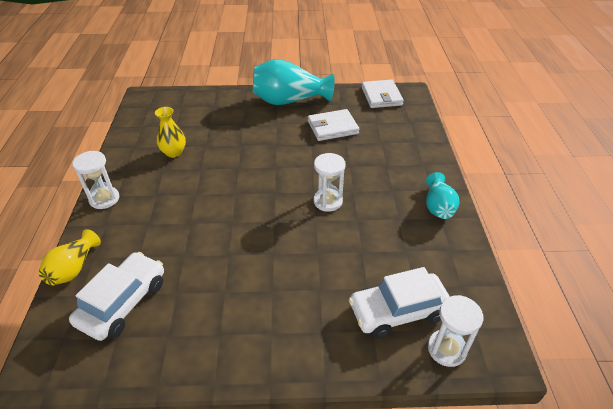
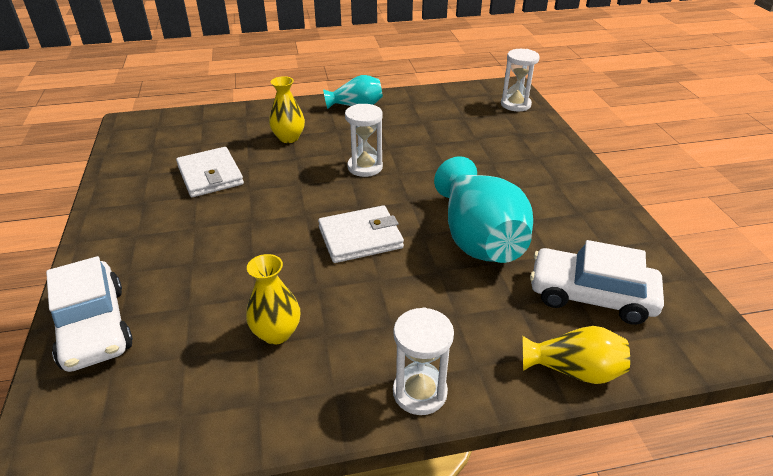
camera: 100 degrees left, 5 degrees down
turquoise vase [253,59,335,105] -> turquoise vase moved to [434,156,533,263]
white car [349,267,450,338] -> white car moved to [46,256,133,372]
white wallet [361,80,404,108] -> white wallet moved to [318,205,404,263]
none -> yellow vase [269,76,305,143]

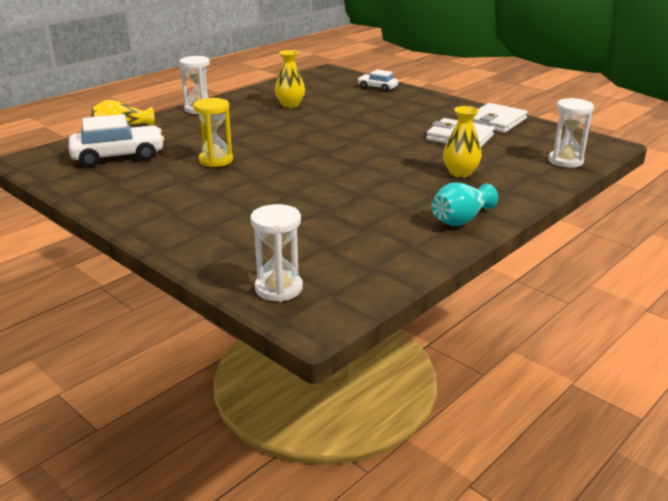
camera: 145 degrees right, 10 degrees down
white car [46,256,133,372] -> white car [358,69,399,92], size x0.55
white wallet [318,205,404,263] -> white wallet moved to [473,103,528,133]
white hourglass [345,104,383,177] -> white hourglass moved to [548,98,594,168]
turquoise vase [434,156,533,263] -> yellow hourglass [193,98,233,167]

